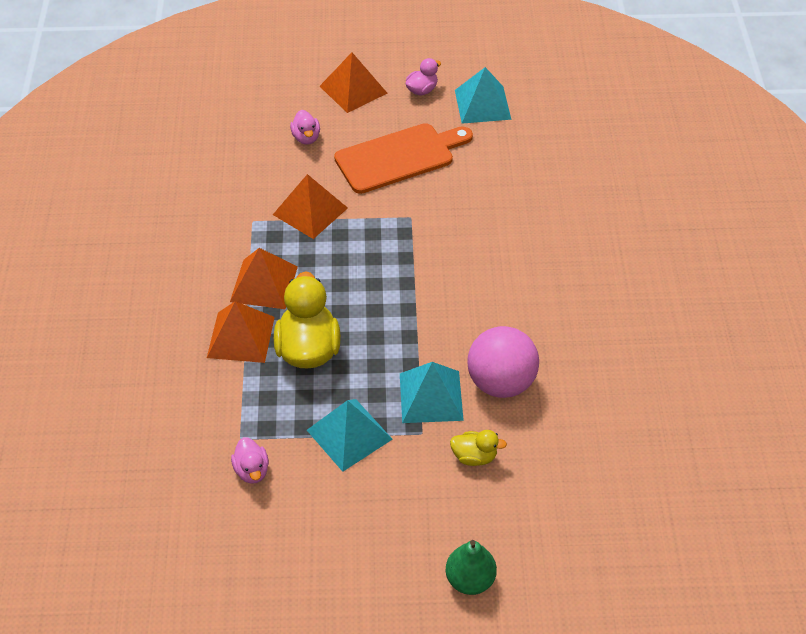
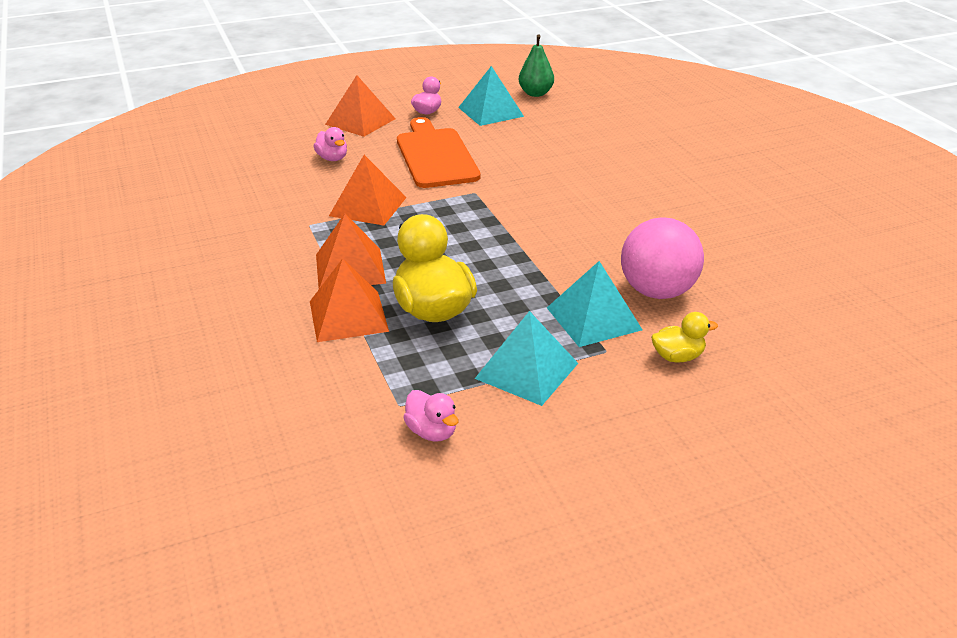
camera: 20 degrees left, 15 degrees down
orange cutting board [334,123,473,194] -> orange cutting board turned 60 degrees counterclockwise [397,117,481,188]
green pear [446,540,497,595] -> green pear moved to [519,34,554,97]

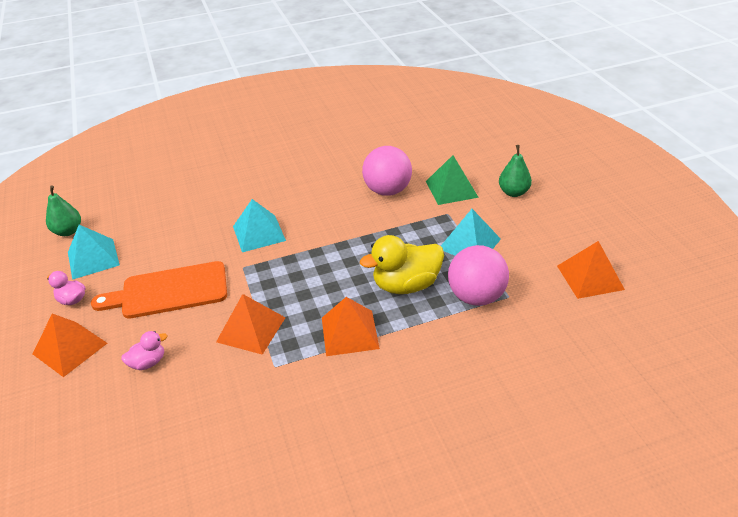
camera: 85 degrees left, 5 degrees up
orange pyramid [310,258,389,342] -> orange pyramid moved to [557,241,625,299]
pink duck [403,390,458,442] -> none
turquoise pyramid [547,261,642,347] -> turquoise pyramid moved to [233,199,286,252]
yellow duck [651,312,718,362] -> green pyramid [426,155,479,205]
none -> pink ball [448,245,509,306]
none -> green pear [499,145,532,197]

